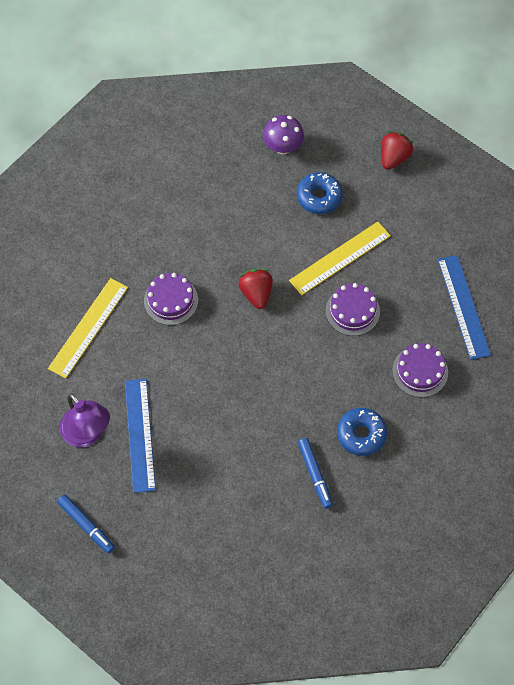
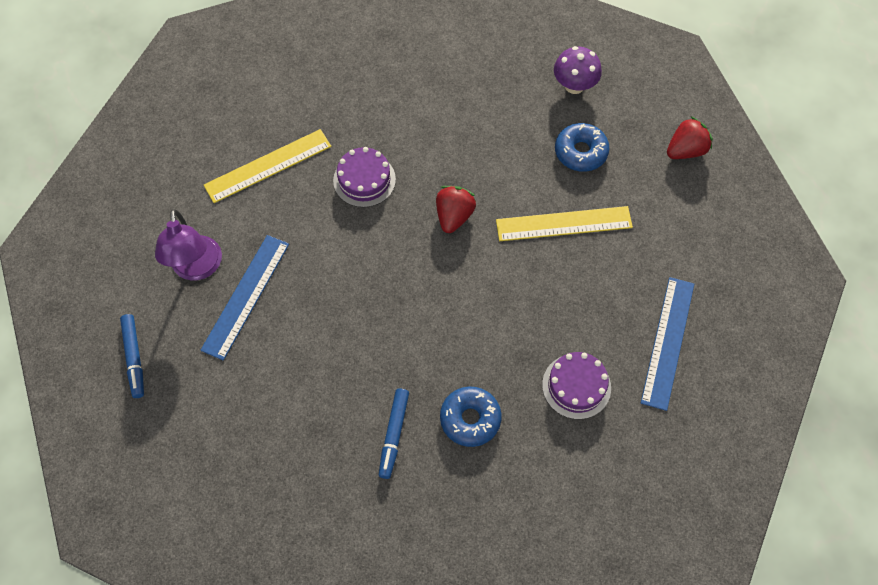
camera: 30 degrees right, 0 degrees up
purple cake [326,283,380,336] -> none

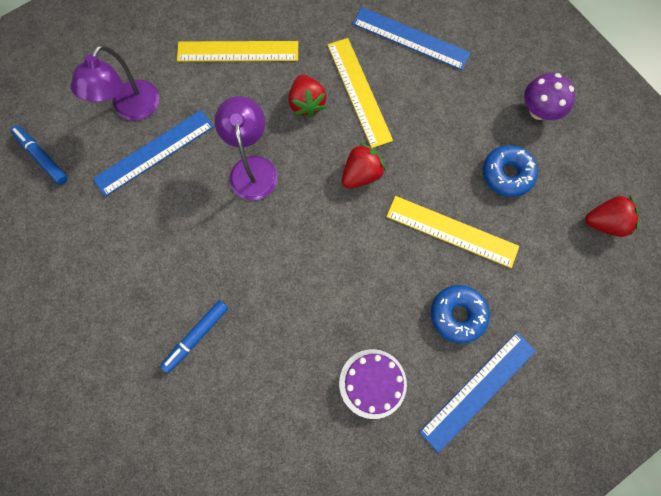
camera: 30 degrees right, 10 degrees up
blue marker [120,314,144,398] -> blue marker turned 120 degrees clockwise [11,126,68,185]
purple cake [333,147,396,207] -> red strawberry [289,74,327,118]
blue donut [440,386,502,447] -> blue donut moved to [431,285,490,344]
none -> purple lamp [215,96,277,200]
none -> yellow ruler [328,38,393,148]
none -> blue ruler [353,7,471,70]

